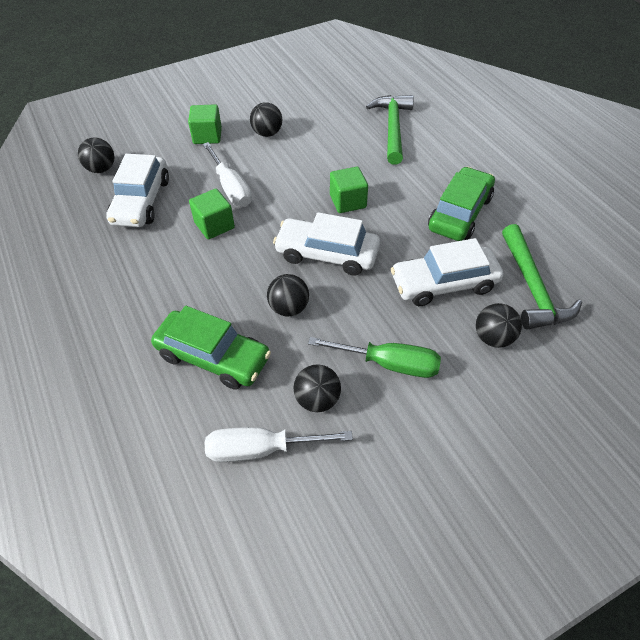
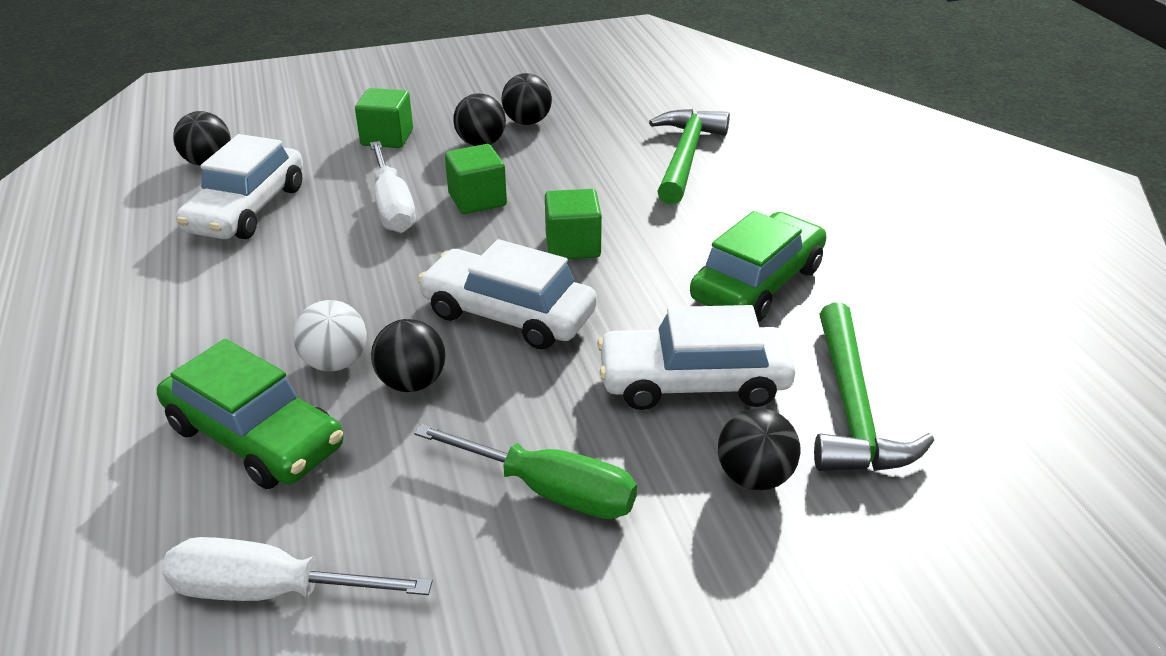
camera: 10 degrees right, 15 degrees down
green cube [189,189,235,239] -> green cube moved to [445,144,507,214]
black ball [293,364,341,412] -> black ball moved to [501,73,552,125]
none -> white ball [293,300,367,371]

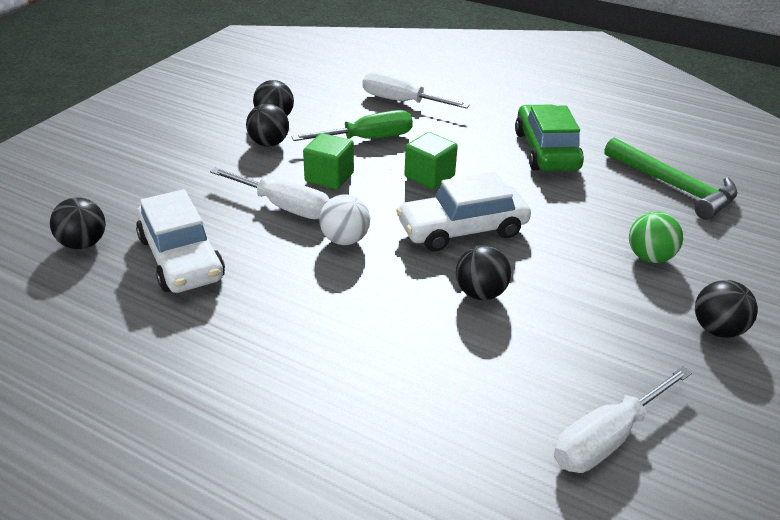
camera: 45 degrees left, 0 degrees up
green car [157,339,344,489] -> none
white ball [293,300,367,371] -> white ball moved to [319,194,370,245]
green cube [355,88,413,148] -> none
green screwdriver [414,424,637,519] -> green screwdriver moved to [291,110,413,141]
white car [597,305,795,410] -> none
green hammer [649,109,730,205] -> white screwdriver [363,72,470,109]
black ball [718,408,800,490] -> black ball moved to [695,280,758,338]
none -> green ball [629,211,683,263]

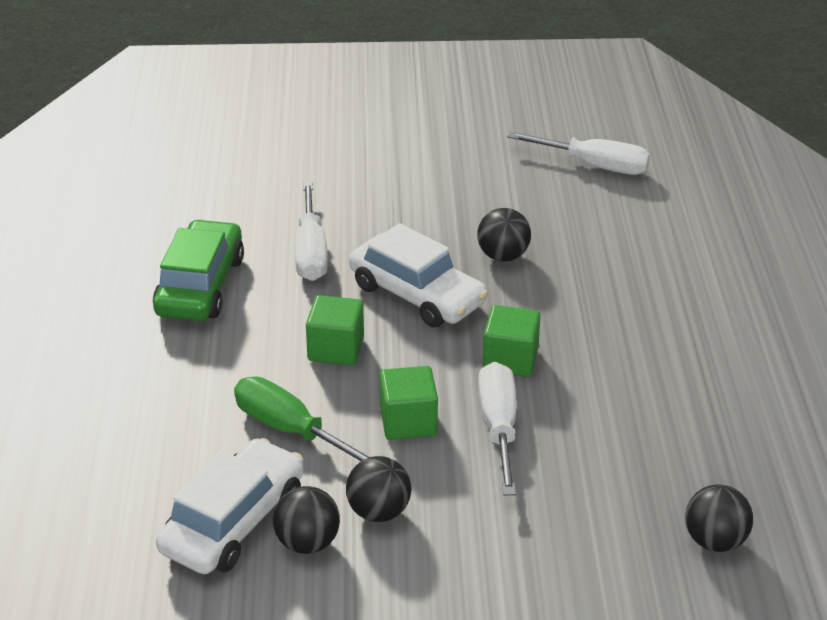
camera: 120 degrees left, 0 degrees up
white car [136,189,225,293] -> white car moved to [156,438,304,574]
white ball [319,194,370,245] -> green cube [482,305,541,377]
white screwdriver [363,72,470,109] -> white screwdriver moved to [295,182,328,281]
green car [515,105,584,171] -> green car turned 135 degrees clockwise [153,219,244,321]
green hammer [604,137,738,220] -> none
green ball [629,211,683,263] -> none
black ball [695,280,758,338] -> none

